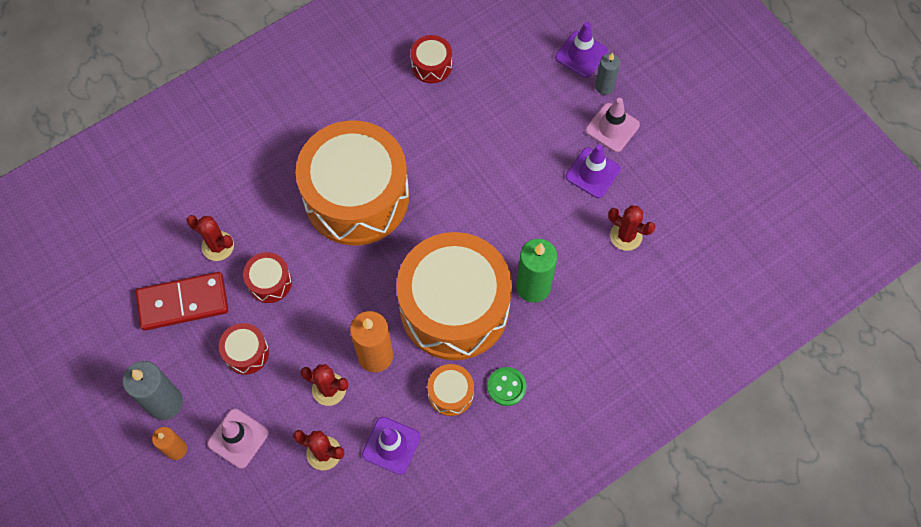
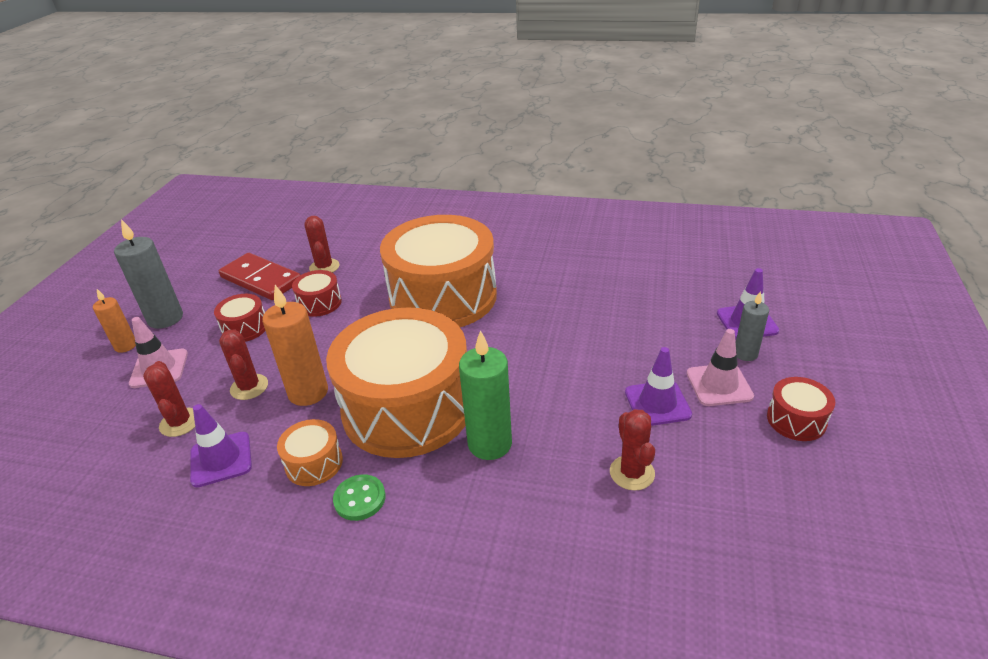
camera: 50 degrees right, 30 degrees down
red drum [411,35,452,83] -> red drum moved to [767,377,835,441]

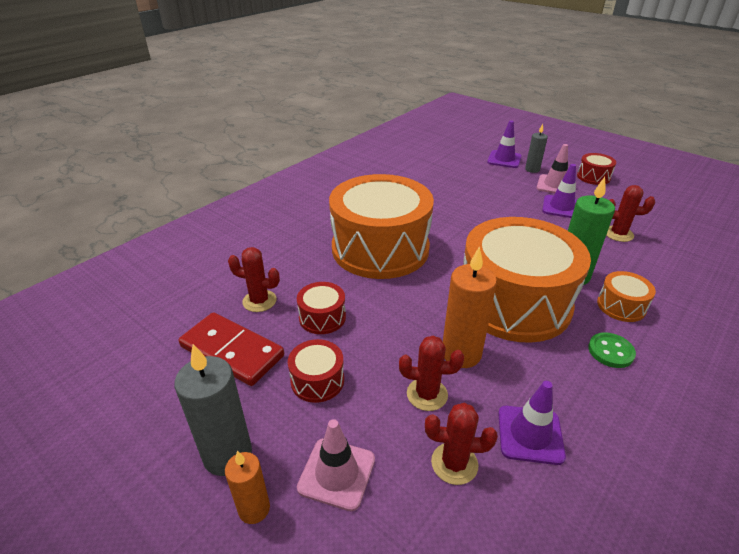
camera: 65 degrees left, 0 degrees up
red domino [219,253,300,300] -> red domino turned 60 degrees clockwise [179,312,284,386]
orange drum [277,419,343,486] -> orange drum moved to [597,271,656,322]

